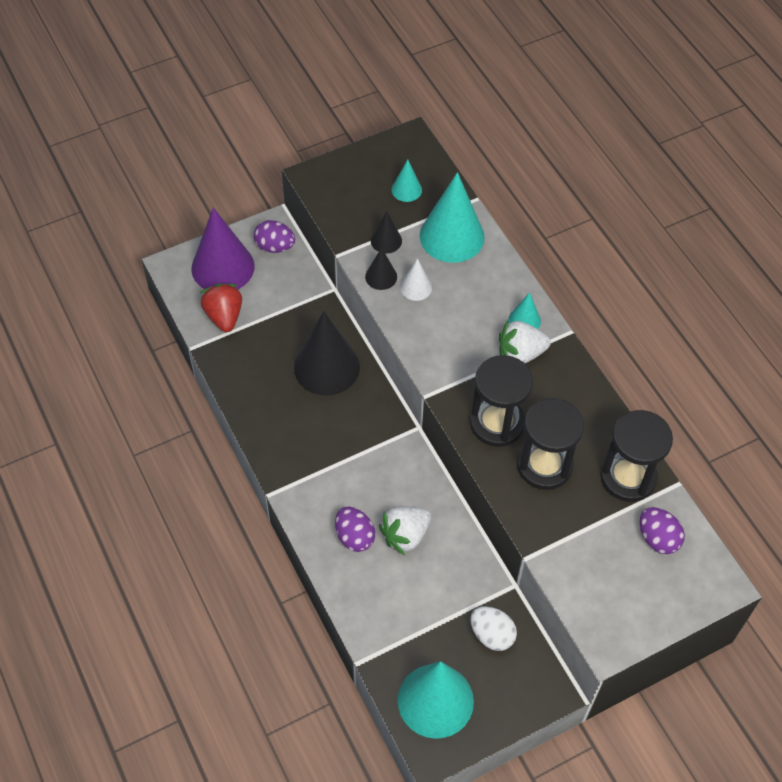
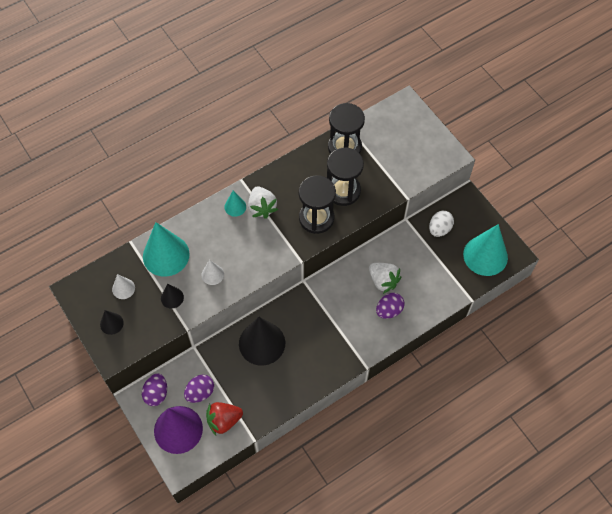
camera: 95 degrees left, 5 degrees up
black cone [365,248,397,290] -> black cone moved to [100,310,124,335]
turquoise cone [392,160,422,202] -> white cone [112,274,135,299]
purple egg [640,507,685,554] -> purple egg moved to [184,375,214,403]

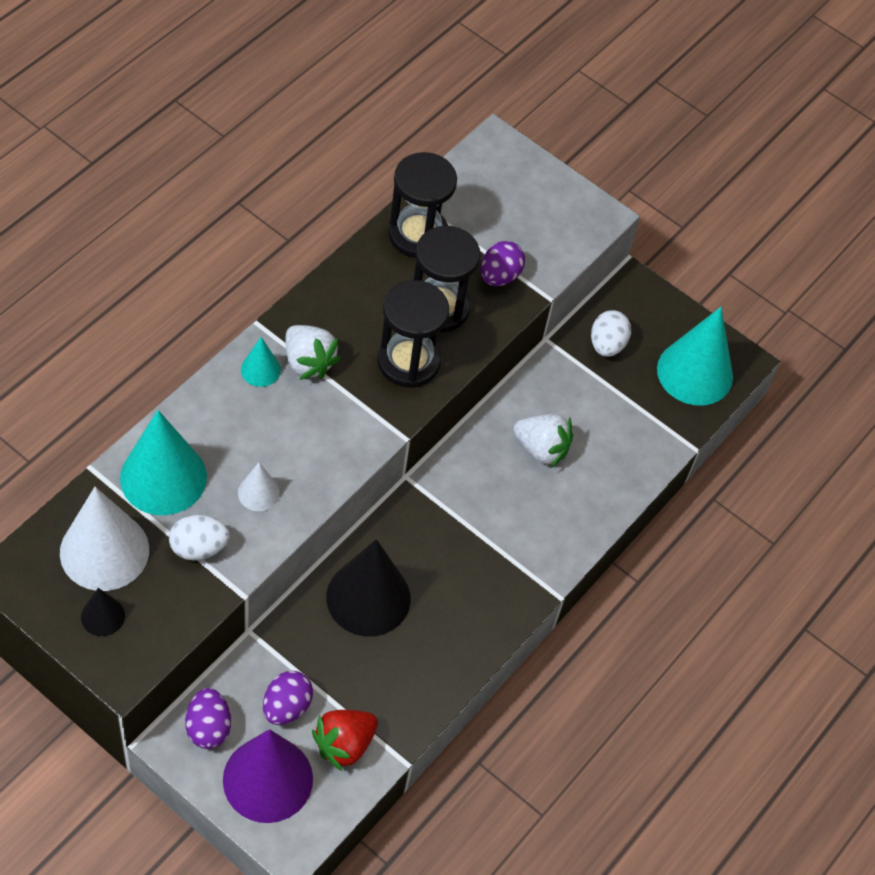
camera: 25 degrees left, 5 degrees down
white cone [112,274,135,299] -> white cone [60,487,149,591], size x2.07
black cone [161,284,184,309] -> white egg [169,515,230,560]
purple egg [376,293,404,319] -> purple egg moved to [480,241,525,286]

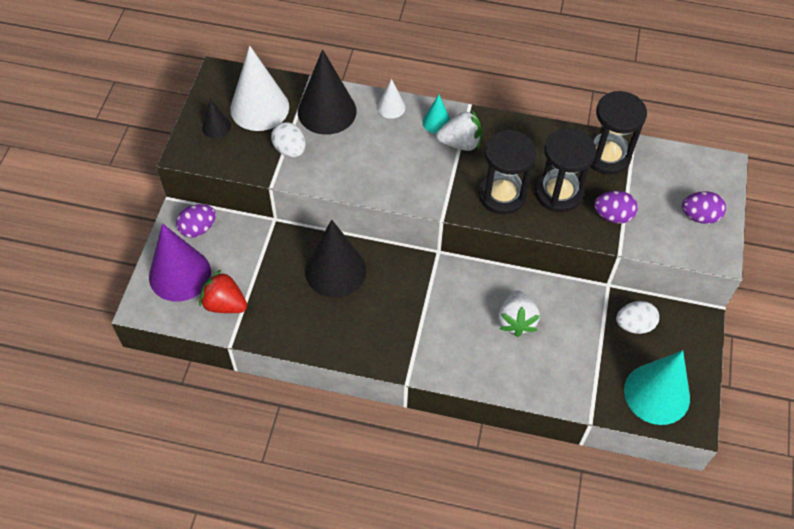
camera: 70 degrees right, 0 degrees up
turquoise cone [120,410,207,515] -> black cone [298,49,357,135]
white cone [238,462,280,511] -> white cone moved to [377,79,405,119]
purple egg [263,671,313,725] -> purple egg moved to [682,191,726,224]
white strawberry [286,325,341,380] -> white strawberry turned 120 degrees counterclockwise [436,109,482,151]

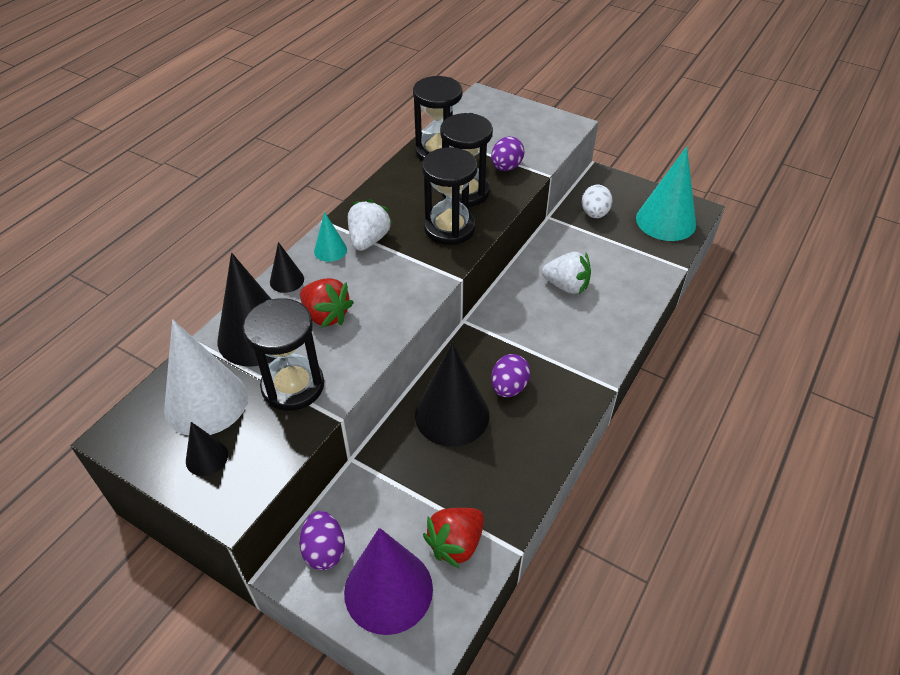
camera: 70 degrees left, 10 degrees down
white egg [271,122,305,157] -> black hourglass [242,298,324,411]
white cone [377,79,405,119] -> black cone [270,242,304,293]
purple egg [682,191,726,224] -> purple egg moved to [491,354,530,397]
none -> red strawberry [300,278,354,328]

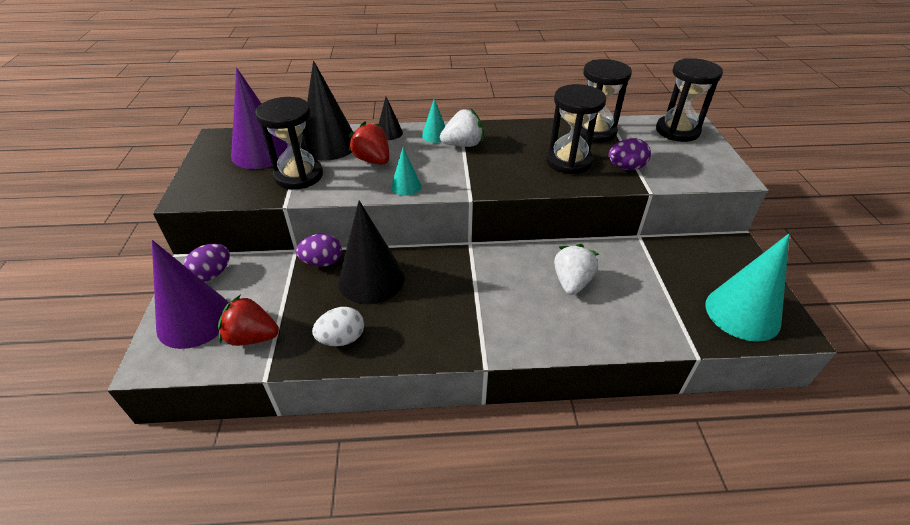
camera: 55 degrees right, 5 degrees down
white cone [164,320,248,436] -> purple cone [231,68,288,169]
black cone [186,422,228,476] -> none
red strawberry [300,278,354,328] -> red strawberry turned 135 degrees clockwise [349,121,389,165]
black hourglass [422,147,478,245] -> black hourglass moved to [656,58,723,142]
purple egg [491,354,530,397] -> purple egg moved to [296,234,342,267]
white strawberry [542,252,591,294] -> white strawberry turned 150 degrees counterclockwise [554,244,599,295]
white egg [582,185,612,218] -> white egg moved to [312,307,364,346]
none -> turquoise cone [391,147,421,196]

